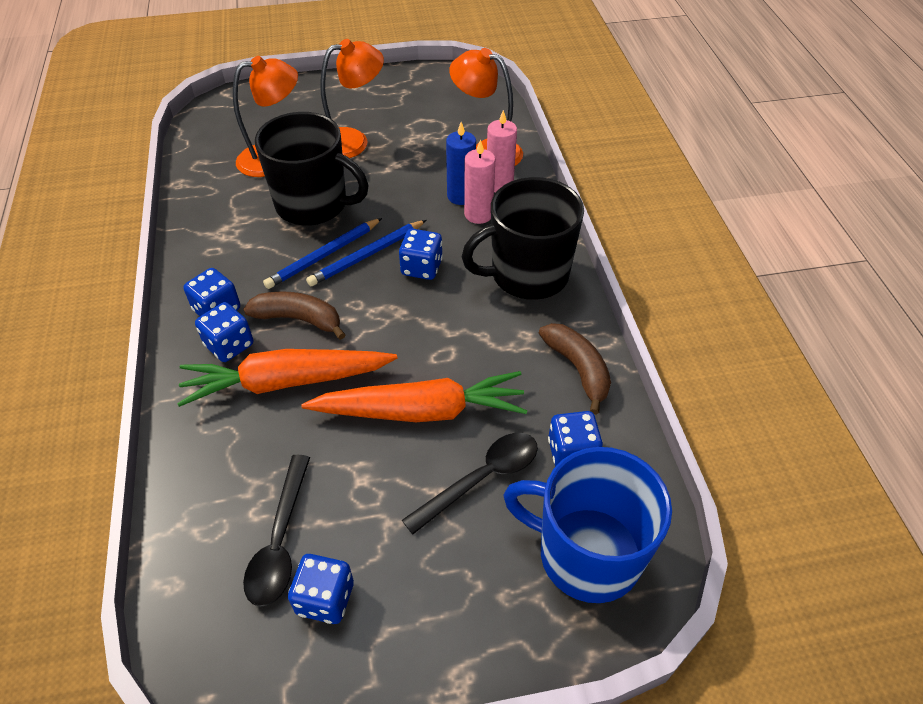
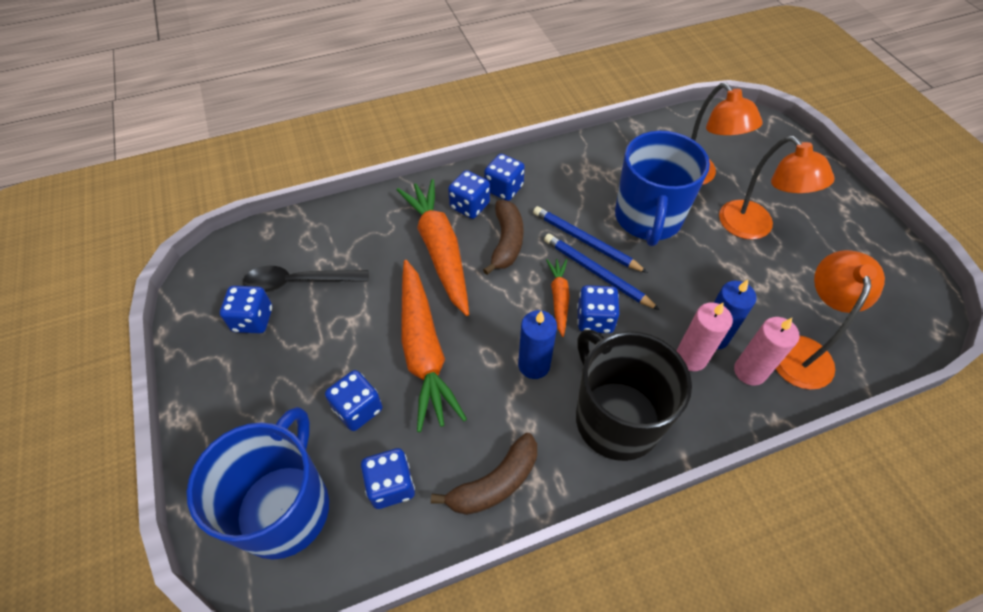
camera: 80 degrees right, 5 degrees up
black mug [255,112,369,226] -> blue mug [615,131,710,246]
black spoon [402,433,538,534] -> blue dice [325,370,382,431]
none -> blue candle [518,310,557,379]
none -> orange carrot [546,259,570,337]

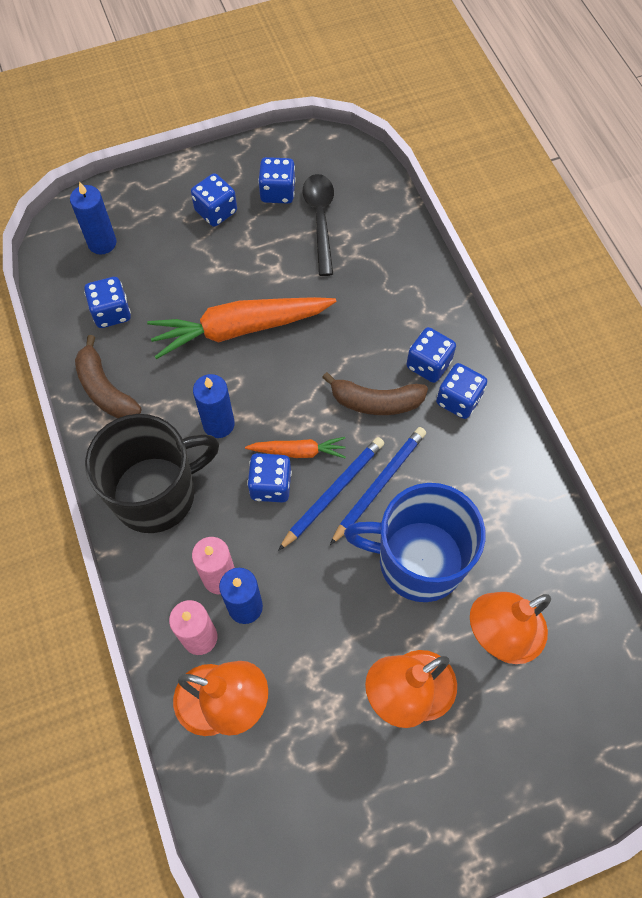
camera: 90 degrees right, 10 degrees up
blue mug [187,407,329,560] -> blue candle [70,182,116,254]
blue dice [325,370,382,431] -> blue dice moved to [191,173,237,227]
orange carrot [397,179,469,316] -> none

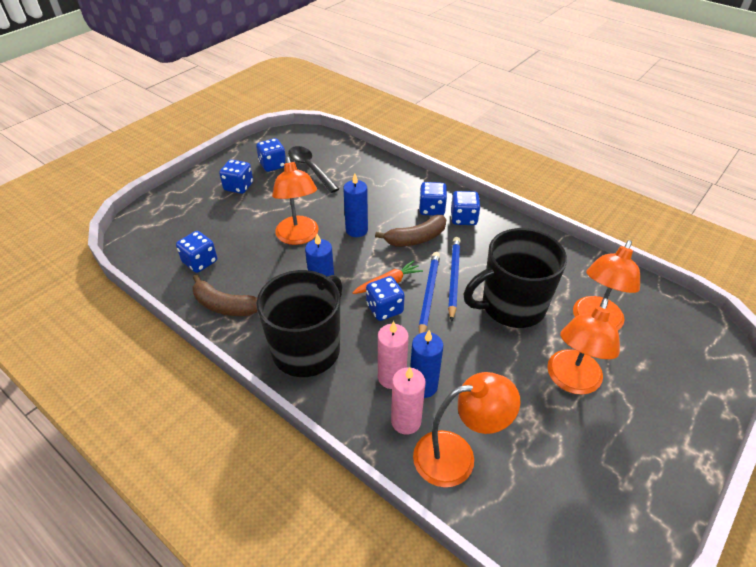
camera: 30 degrees left, 20 degrees down
blue candle [70,182,116,254] -> blue candle moved to [343,173,368,237]
orange carrot [147,297,336,359] -> orange lamp [272,157,319,245]
blue mug [344,483,486,602] -> black mug [463,228,567,328]

